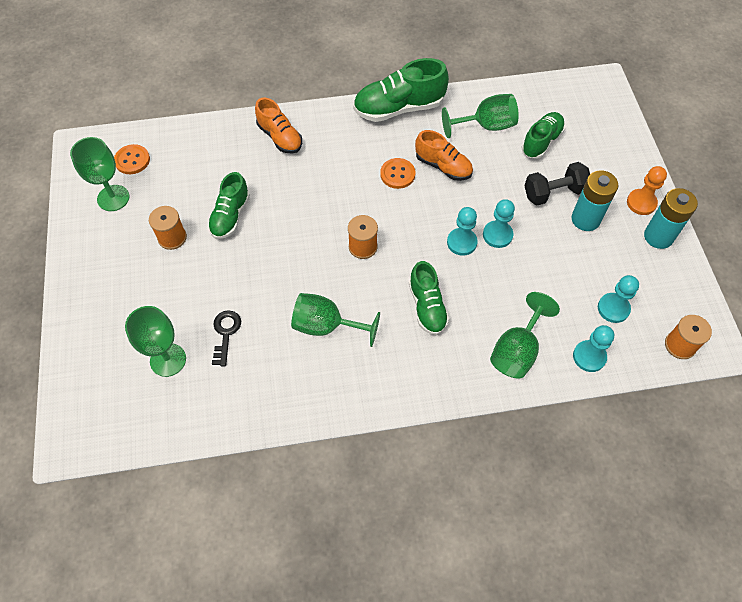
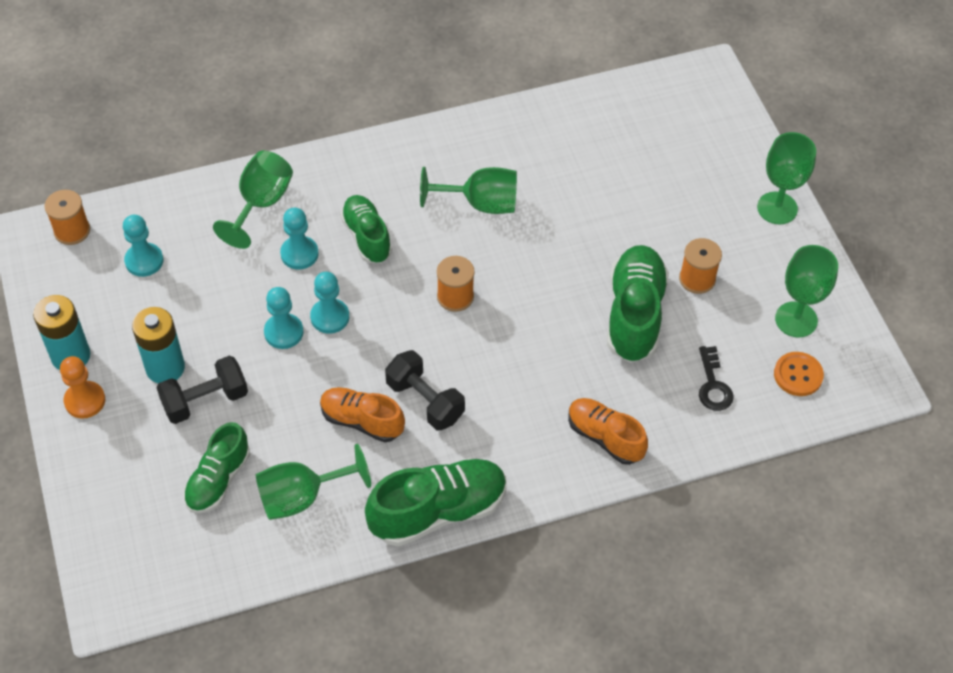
camera: 170 degrees right, 5 degrees down
green goblet [125,306,186,377] -> green goblet moved to [757,132,816,225]
green shoe [208,172,250,239] -> green shoe [607,245,669,363], size x1.54
black key [212,310,241,366] -> black key moved to [699,346,734,411]
orange button [380,158,416,189] -> black dumbbell [385,350,465,430]
turquoise pawn [573,325,614,372] -> turquoise pawn moved to [280,208,319,270]

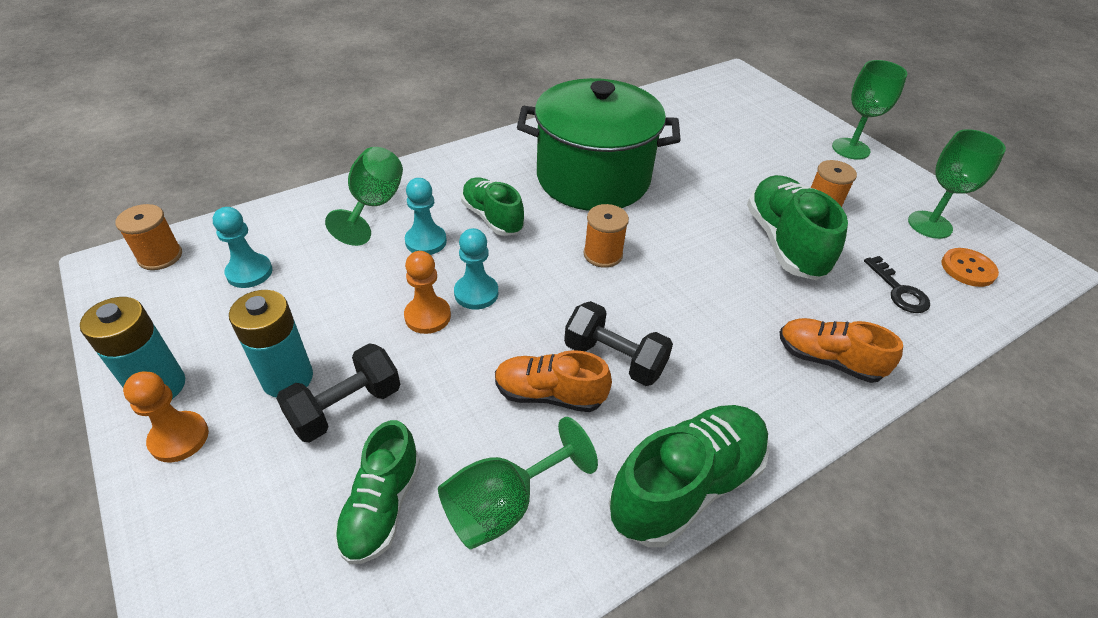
camera: 15 degrees left, 10 degrees down
turquoise pawn [264,287,303,349] -> orange pawn [404,251,451,334]
green goblet [420,167,517,214] -> green pot [517,78,681,211]

